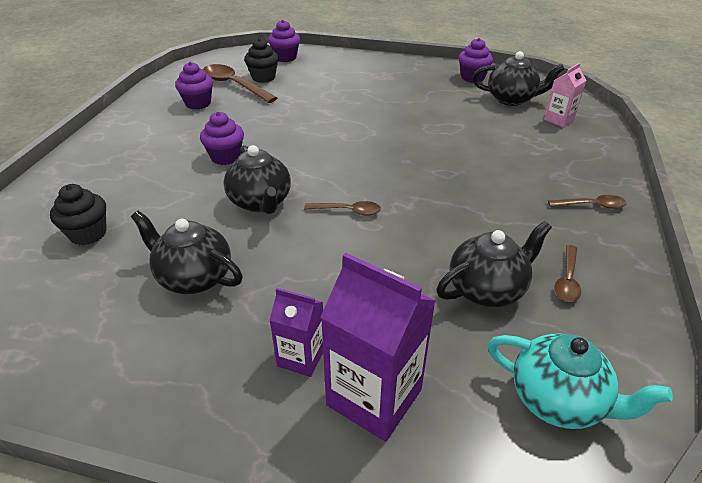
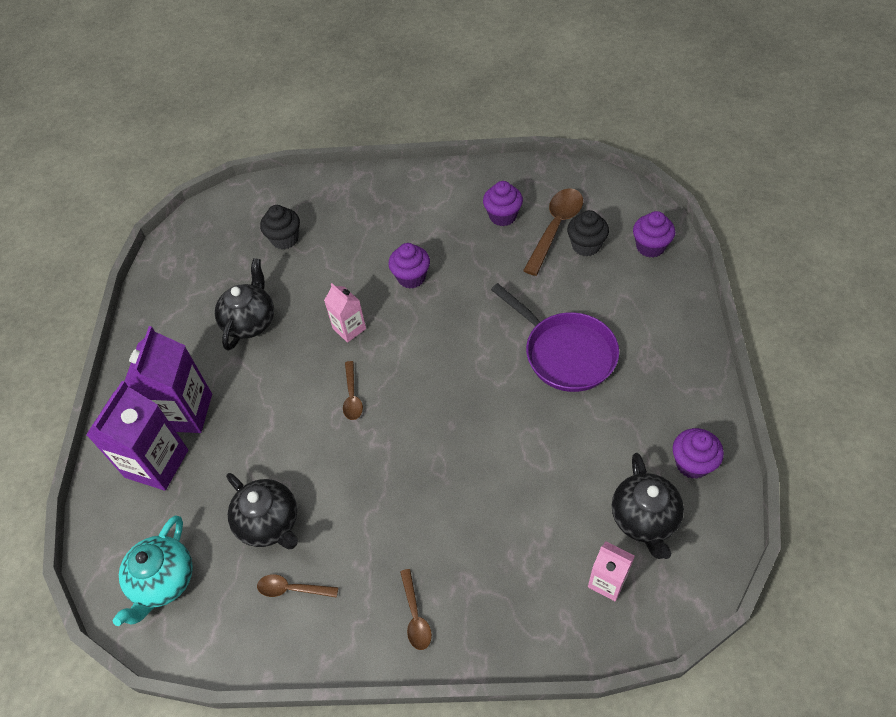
camera: 80 degrees right, 15 degrees up
black teapot [224,145,291,214] -> pink carton [324,283,366,343]
purple carton [270,288,323,377] -> purple carton [125,326,212,433], size x1.78
none -> purple pan [491,283,619,392]

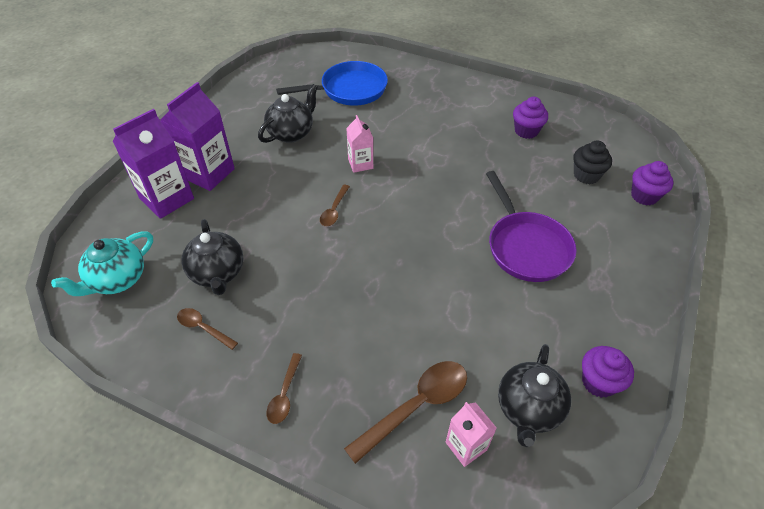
camera: 20 degrees right, 5 degrees down
black cupcake [260,205,300,249] -> blue pan [276,61,388,106]
purple cupcake [388,243,430,289] -> none
brown spoon [523,188,583,276] -> brown spoon moved to [344,361,467,464]

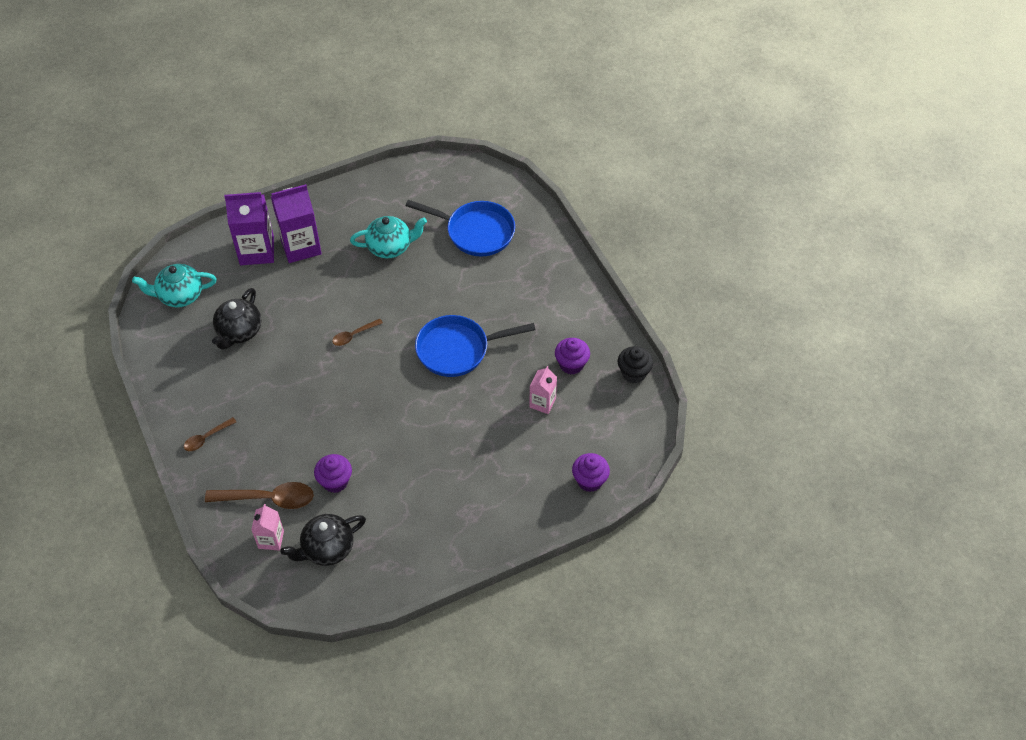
camera: 40 degrees right, 5 degrees up
brown spoon [177,308,238,350] -> none
black teapot [258,84,318,143] -> turquoise teapot [350,216,427,258]
pink carton [346,115,373,173] -> pink carton moved to [529,366,557,414]
purple pan [486,171,577,282] -> none
black cupcake [573,140,612,184] -> black cupcake moved to [618,346,653,383]
purple cupcake [582,346,634,398] -> purple cupcake moved to [314,454,352,493]
none -> blue pan [415,315,536,377]

